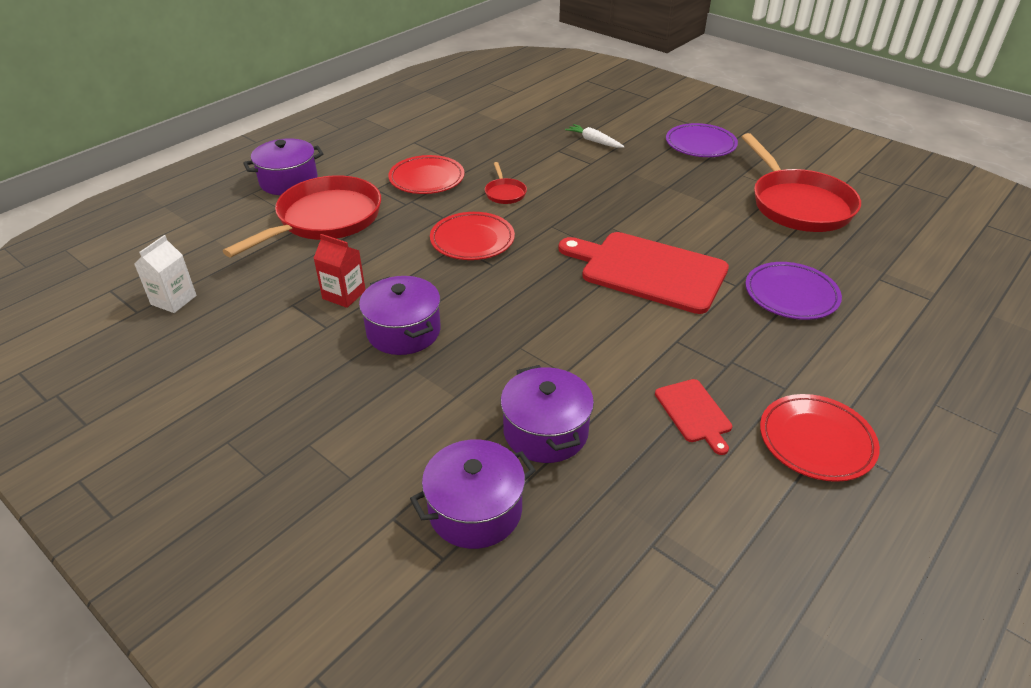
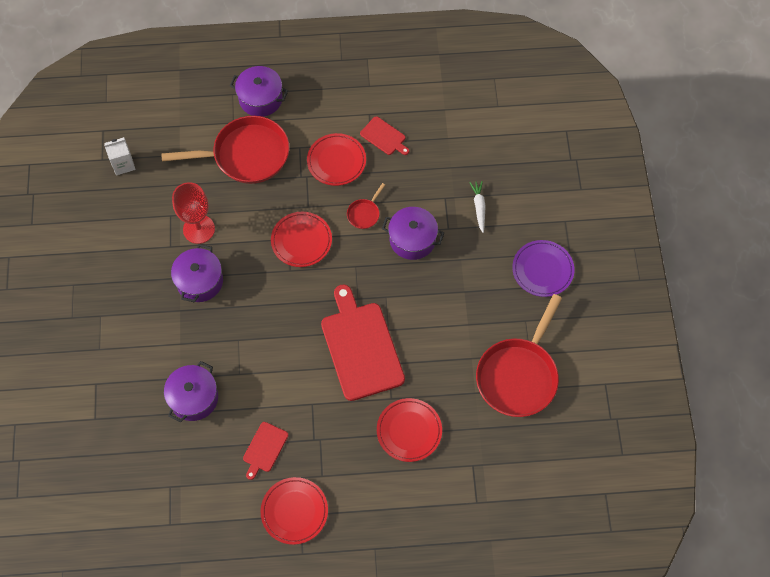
camera: 45 degrees right, 25 degrees up
red carton [313,234,366,308] -> red goblet [172,182,215,244]
purple pot [410,440,536,549] -> purple pot moved to [382,207,444,260]
purple plate [745,262,842,320] -> red plate [377,398,442,462]
none -> red cutting board [360,116,409,155]

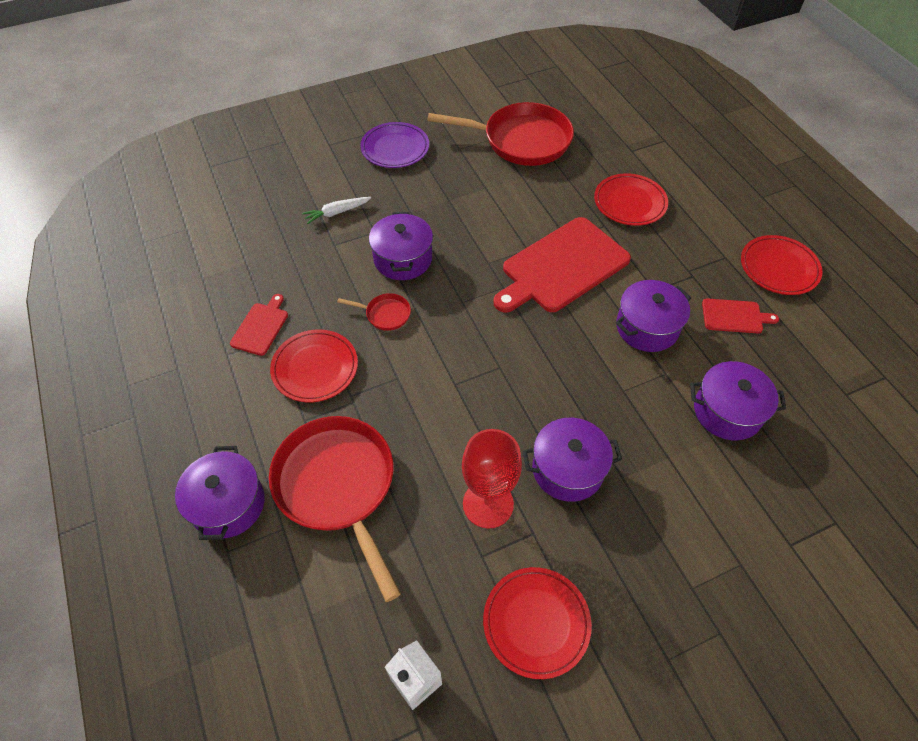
camera: 110 degrees left, 10 degrees down
red plate [271,212,332,267] -> red plate moved to [483,567,592,679]
none -> purple pot [615,280,691,352]

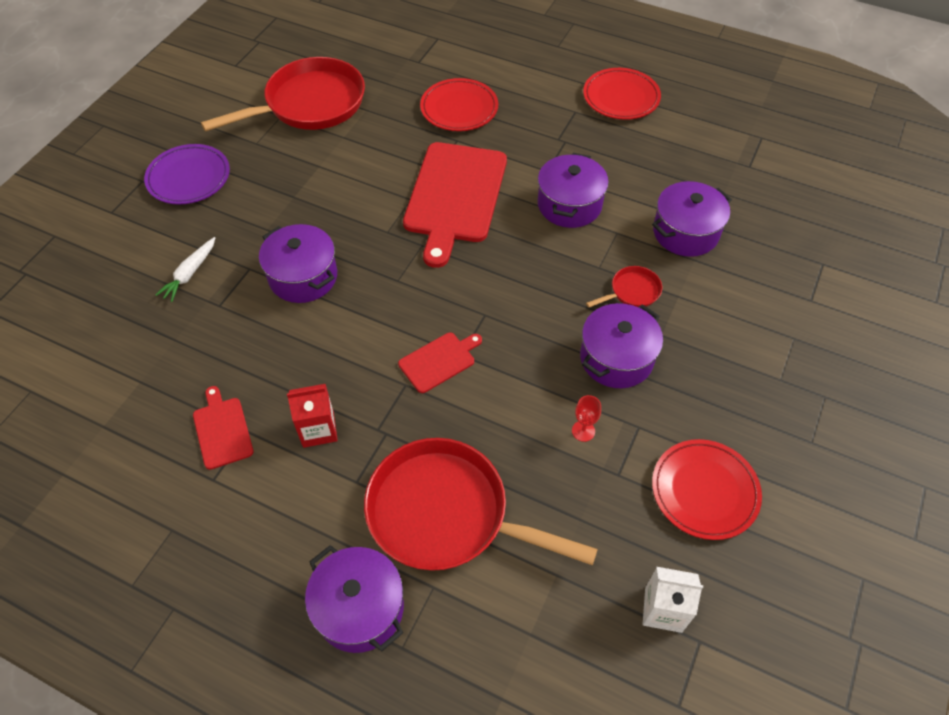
camera: 40 degrees left, 0 degrees up
red plate [270,329,358,402] -> red carton [287,384,338,448]
red pan [337,293,411,331] -> red pan moved to [586,266,662,307]
red goblet [462,429,522,529] -> red goblet [572,395,601,442], size x0.43
red cutting board [702,299,779,334] -> red cutting board moved to [398,333,482,393]

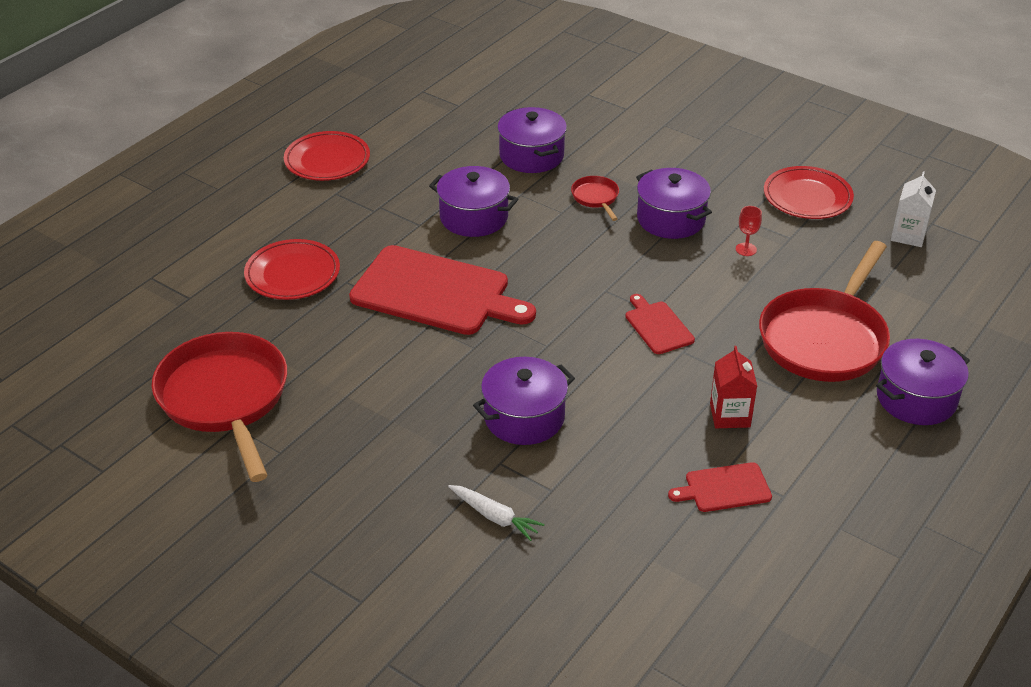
camera: 80 degrees left, 15 degrees down
purple plate [144,144,230,205] -> none

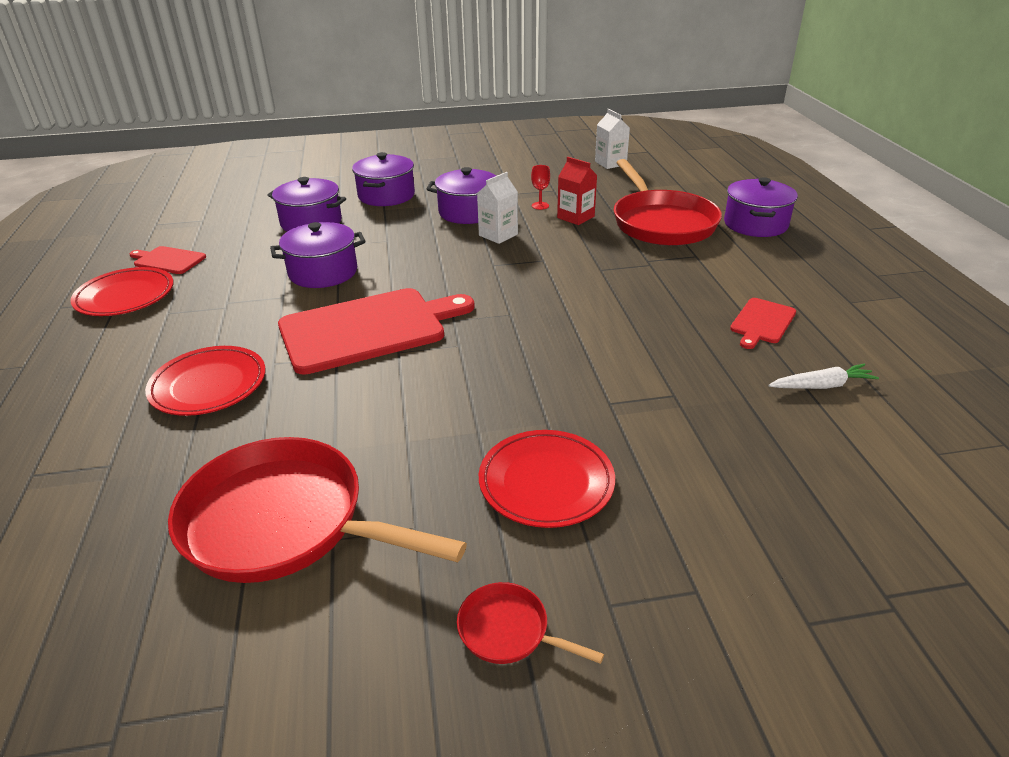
camera: 45 degrees left, 5 degrees down
white carrot [448,485,544,541] -> white carrot moved to [768,364,879,389]
purple pot [473,357,575,445] -> purple pot moved to [352,152,415,206]
red pan [571,176,619,221] -> red pan moved to [457,582,604,664]
red cutting board [625,294,695,354] -> red cutting board moved to [130,246,206,274]
red carton [710,346,757,428] -> red carton moved to [557,157,597,225]
red plate [764,166,854,219] -> red plate moved to [479,430,615,528]
none -> white carton [477,172,518,244]

